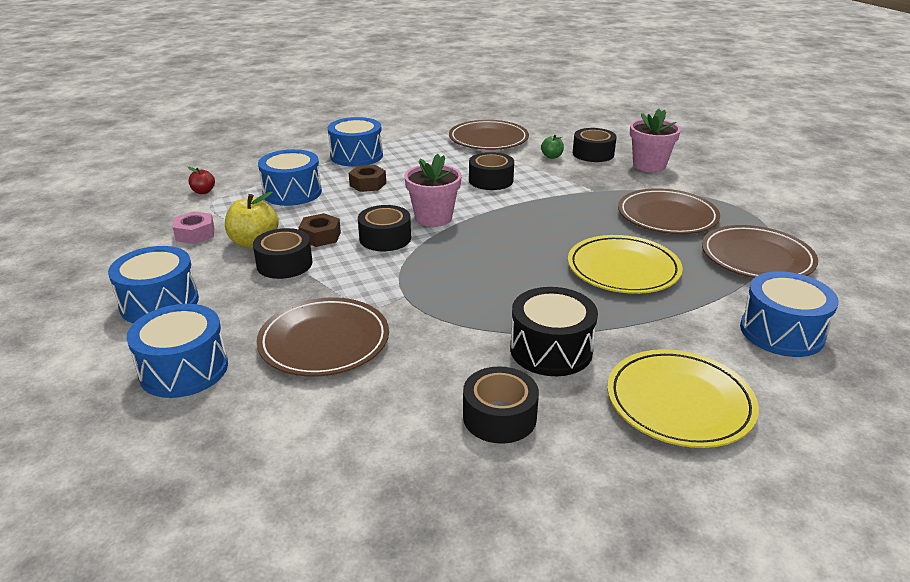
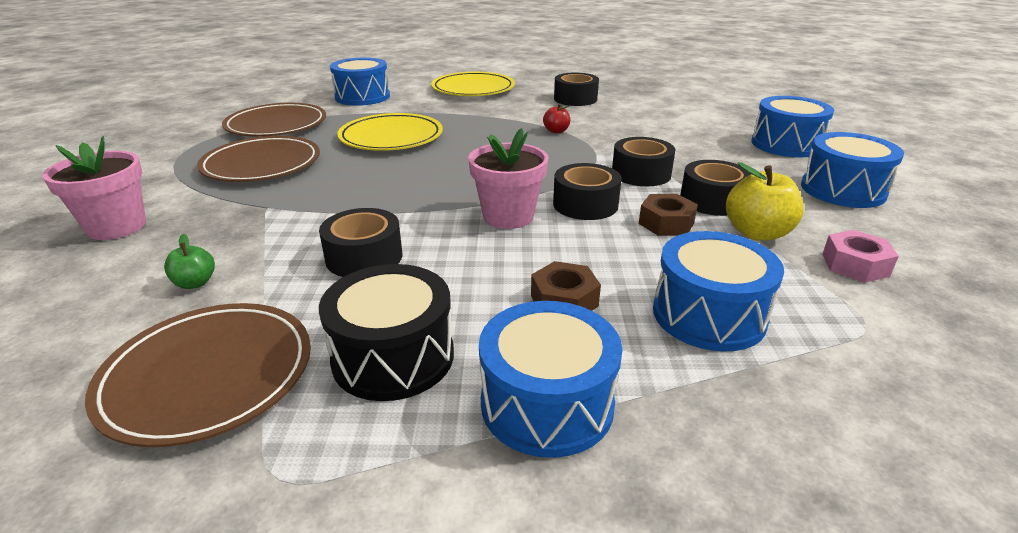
camera: 155 degrees left, 0 degrees up
red apple [188,167,215,194] -> red apple moved to [543,104,570,133]
brown plate [257,298,389,377] -> none
black drum [510,287,598,376] -> black drum moved to [319,264,454,401]
black tape [573,128,617,162] -> black tape moved to [612,137,676,186]

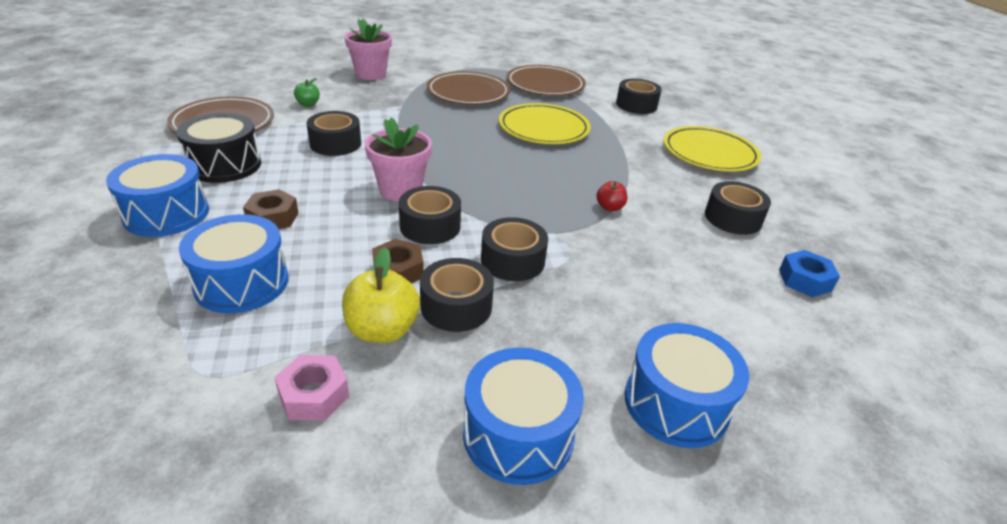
camera: 75 degrees right, 5 degrees up
blue drum [330,58,390,106] -> black tape [616,79,662,114]
none -> blue nut [779,250,840,297]

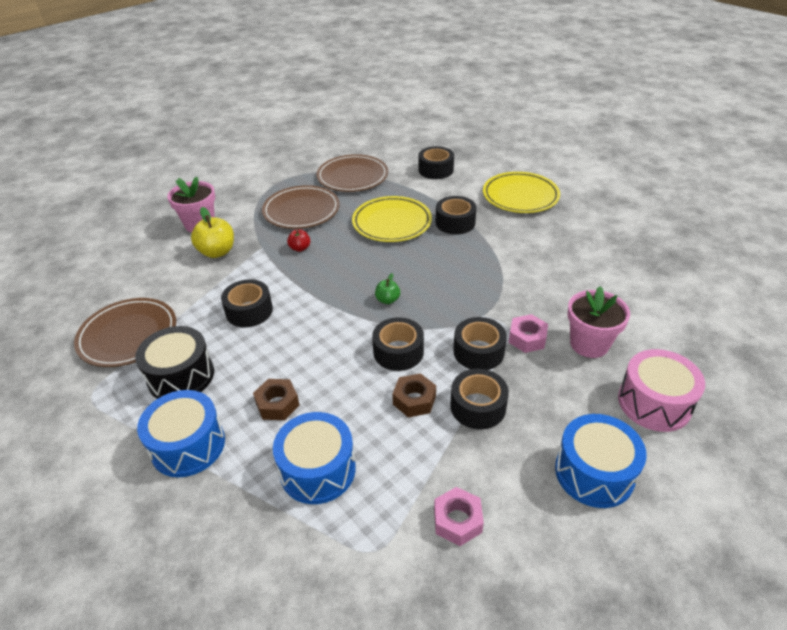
camera: 25 degrees left, 5 degrees up
green apple [294,78,320,107] -> green apple moved to [375,273,400,304]
yellow apple [342,247,420,343] -> yellow apple moved to [191,207,234,258]
pink flower pot [365,117,432,201] -> pink flower pot moved to [567,286,630,358]
red apple [596,181,627,211] -> red apple moved to [287,229,310,252]
blue drum [624,323,749,448] -> pink drum [618,349,705,432]
black tape [705,181,771,235] -> black tape moved to [436,196,477,234]
blue nut [779,250,840,297] -> none
none -> pink nut [508,314,548,353]

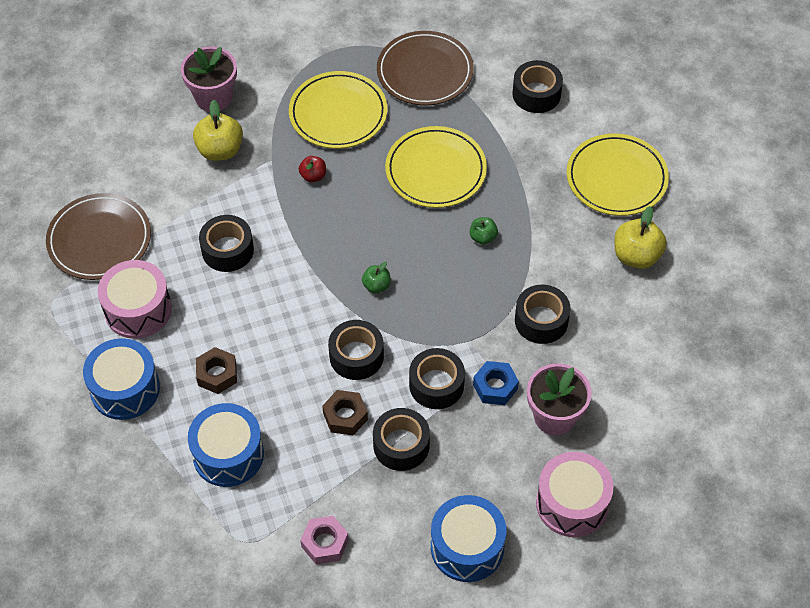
camera: 20 degrees right, 15 degrees up
black drum [135,326,214,399] -> pink drum [98,260,172,339]
brown plate [262,185,340,229] -> yellow plate [289,71,388,149]
black tape [436,196,477,234] -> black tape moved to [515,285,571,344]
pink nut [508,314,548,353] -> blue nut [473,361,519,405]
none -> green apple [470,217,498,245]
none -> yellow apple [614,206,667,269]

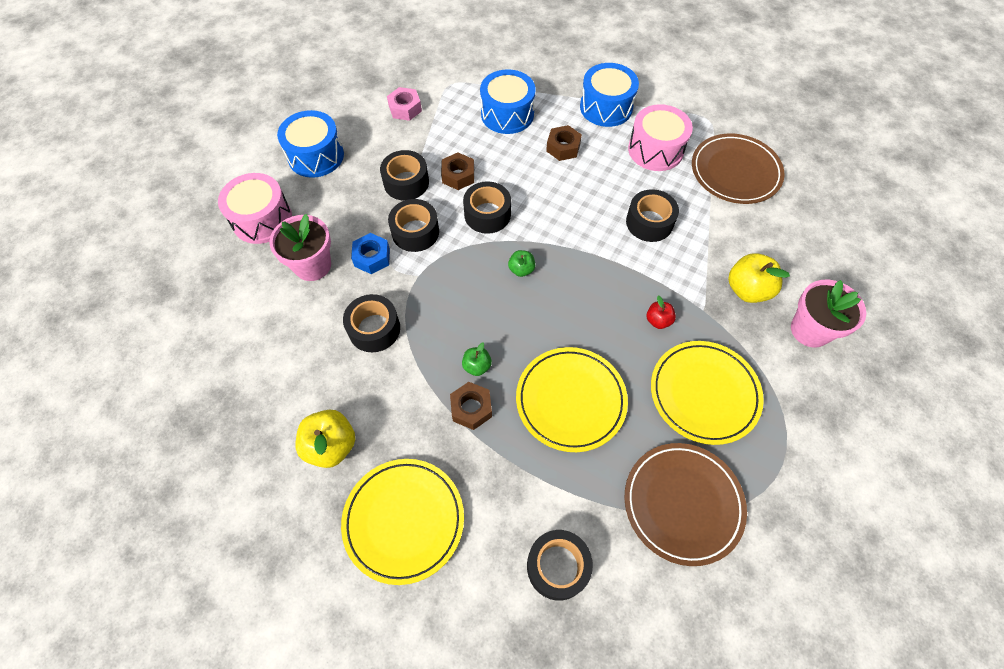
camera: 140 degrees right, 5 degrees up
none -> brown nut [450,382,492,430]

